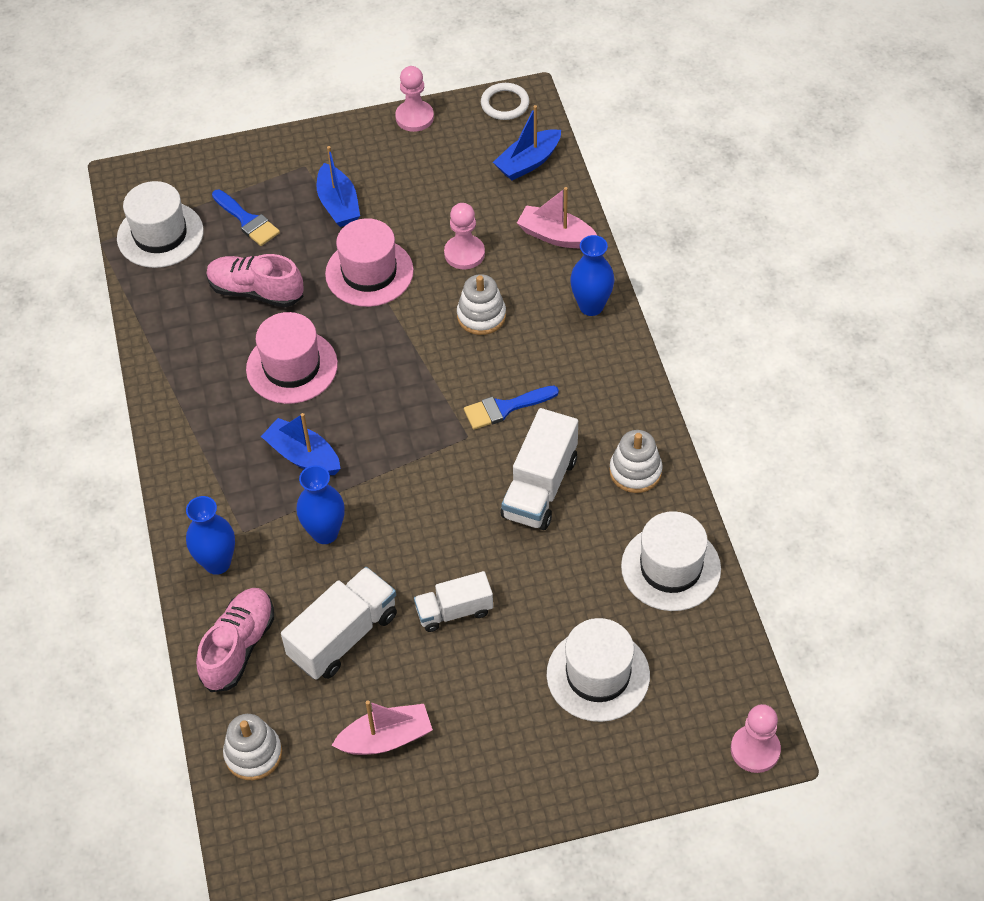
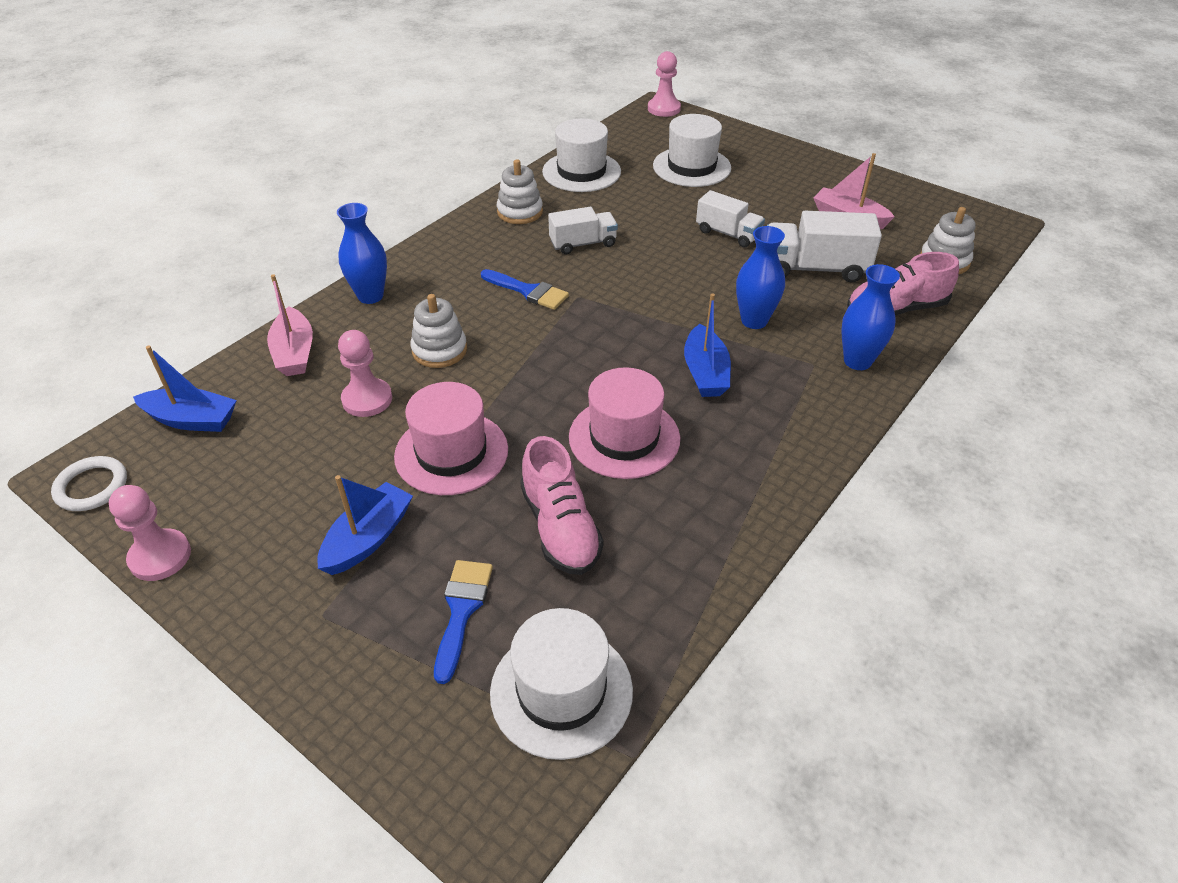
camera: 130 degrees left, 10 degrees down
white truck [501,408,578,530] -> white truck [548,207,618,254], size x0.65

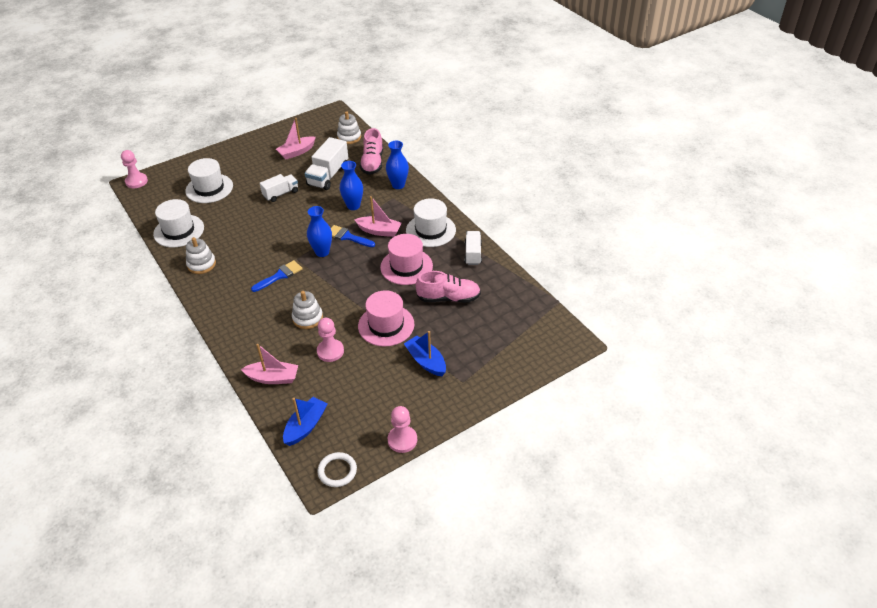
camera: 70 degrees left, 0 degrees up
blue vase [337,203,387,304] -> blue vase moved to [307,206,332,257]
blue brush [434,560,493,684] -> blue brush moved to [331,225,375,247]
white hat [490,608,633,760] -> white hat moved to [406,198,456,247]
white truck [548,207,618,254] -> white truck moved to [464,231,482,265]
blue boat [684,293,731,397] -> pink boat [354,196,401,237]

